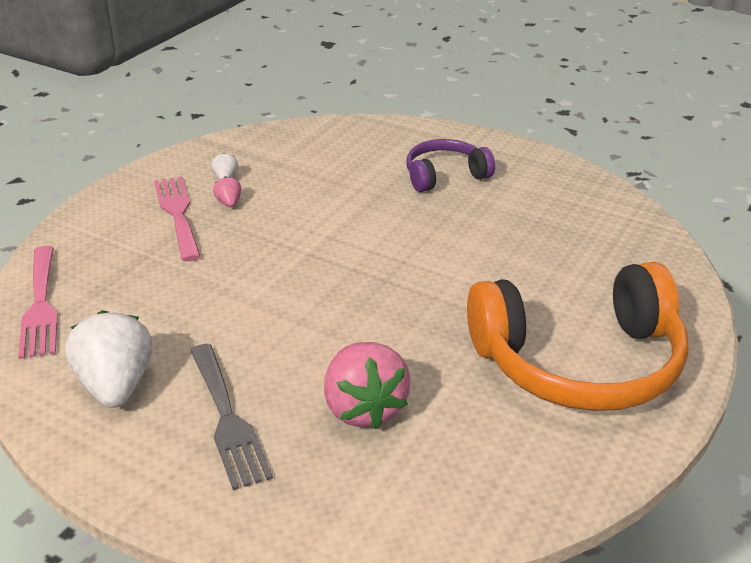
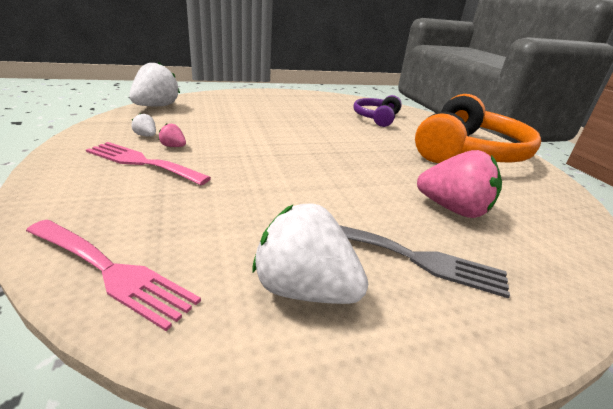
camera: 50 degrees left, 5 degrees down
purple headphones [406,139,495,192] -> purple headphones moved to [353,95,402,127]
none -> white strawberry [129,62,180,106]

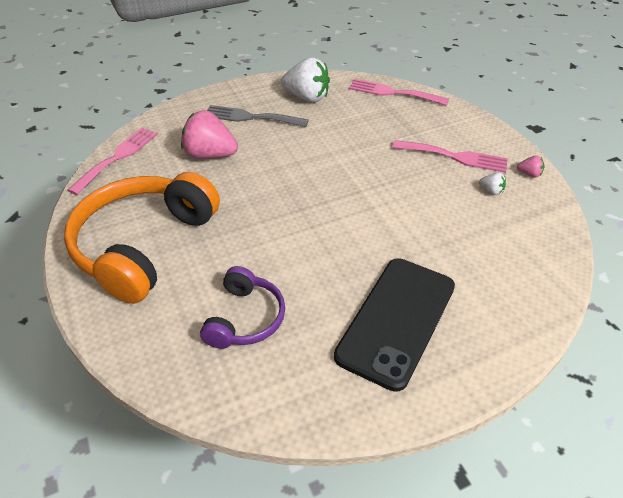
camera: 175 degrees right, 15 degrees up
white strawberry [129,62,180,106] -> none
pink strawberry [159,124,186,147] -> pink strawberry moved to [517,155,544,178]
none -> pink fork [67,127,158,195]
none -> black phone [334,258,455,392]

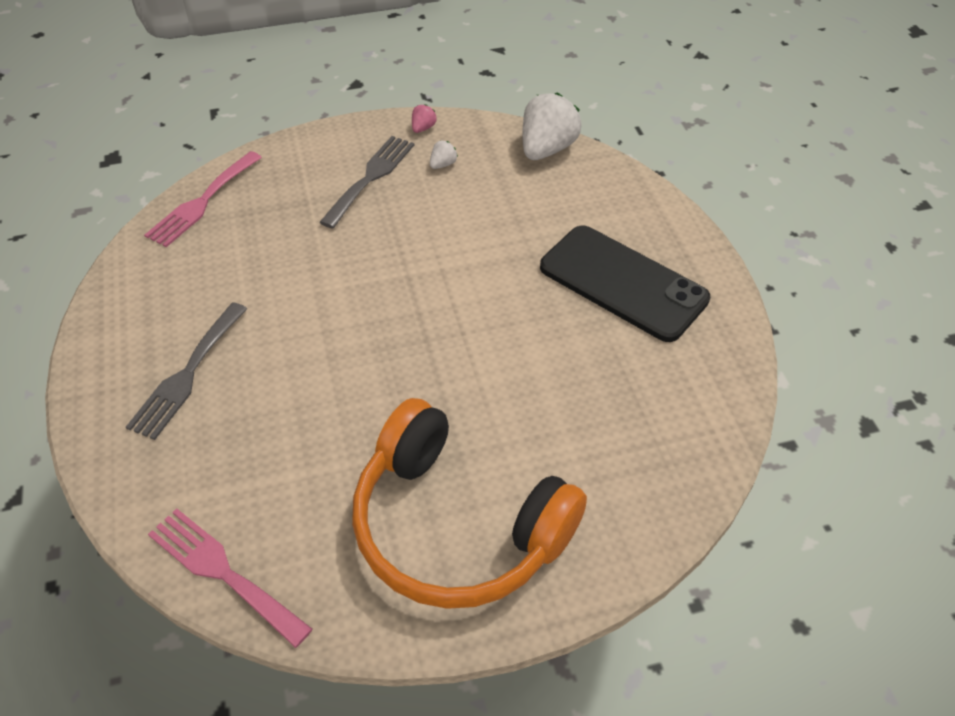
camera: 80 degrees left, 5 degrees up
pink strawberry [181,110,238,159] -> none
purple headphones [200,266,285,349] -> none
white strawberry [281,57,330,102] -> white strawberry moved to [522,93,582,160]
pink fork [392,140,508,173] -> grey fork [319,136,415,229]

